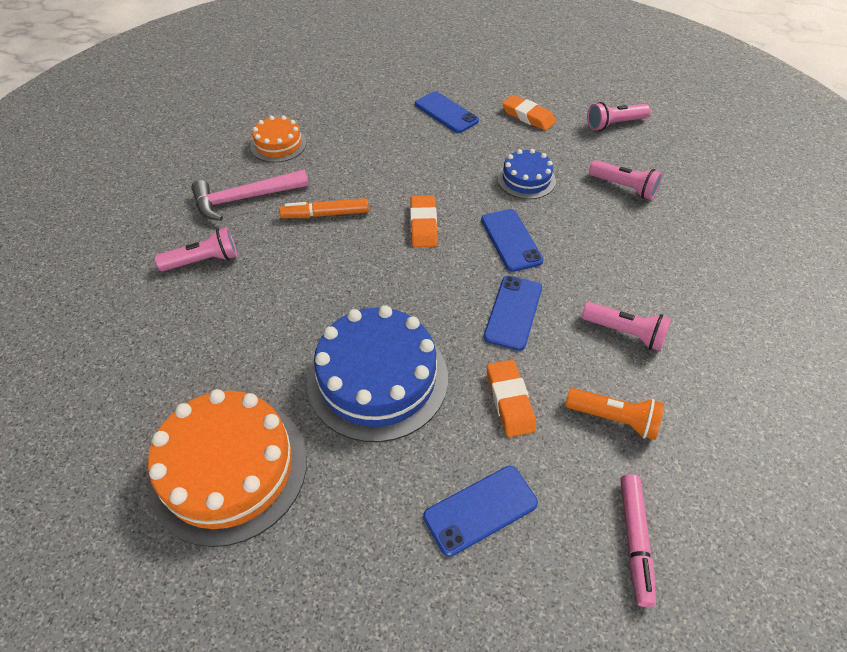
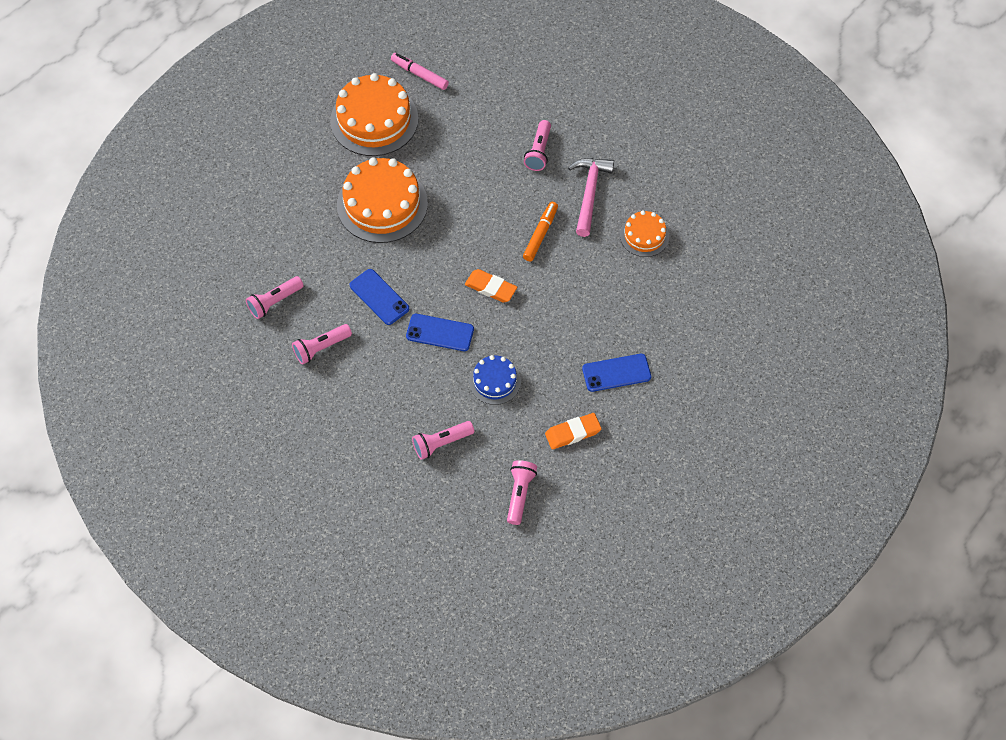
camera: 120 degrees right, 10 degrees up
blue cake [307,306,448,442] -> orange cake [337,157,428,243]
blue phone [423,466,538,557] -> none
orange eraser [487,360,536,437] -> none
orange flashlight [565,388,664,440] -> pink flashlight [246,276,304,319]
pink marker [620,474,656,607] -> pink marker moved to [391,53,449,90]

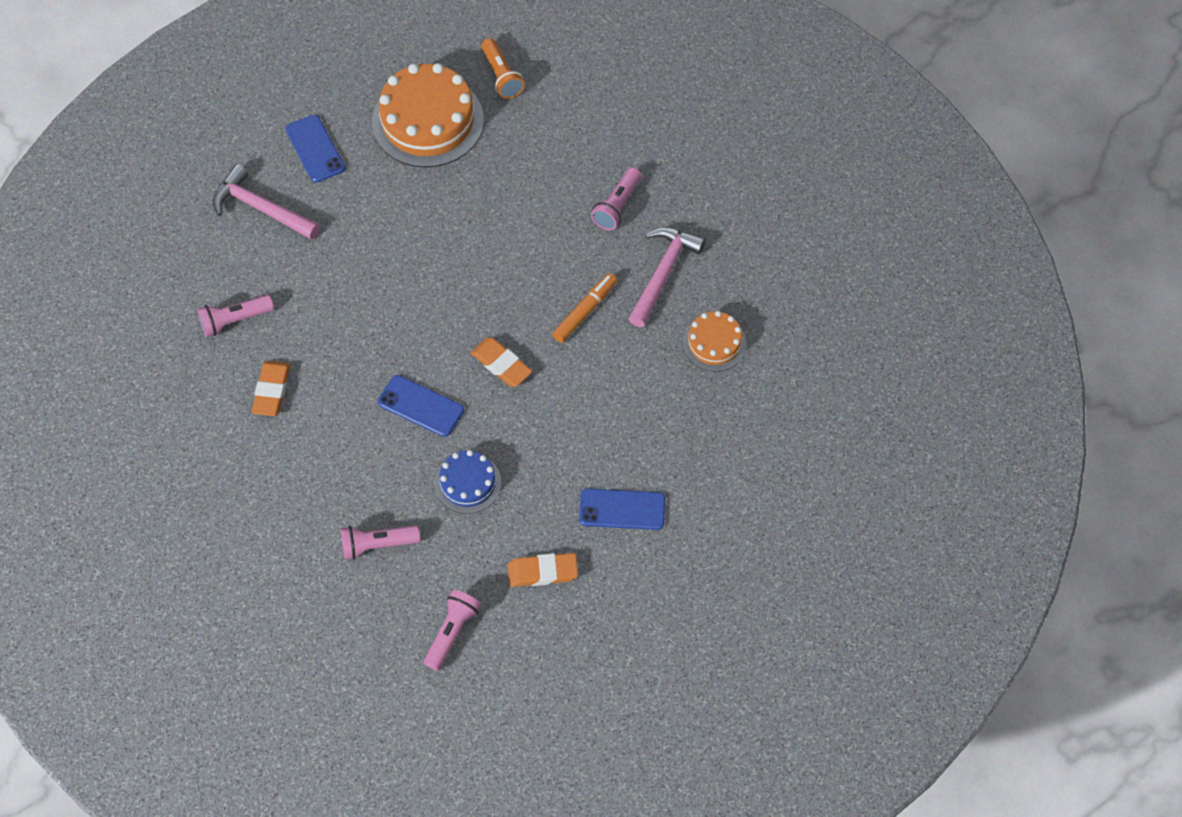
camera: 15 degrees right, 0 degrees up
pink flashlight [292,324,352,365] -> orange eraser [251,361,290,416]
orange cake [337,157,428,243] -> none
blue phone [350,269,409,325] -> blue phone moved to [285,115,345,183]
pink marker [391,53,449,90] -> orange flashlight [481,38,525,99]
none -> pink hammer [213,164,320,240]

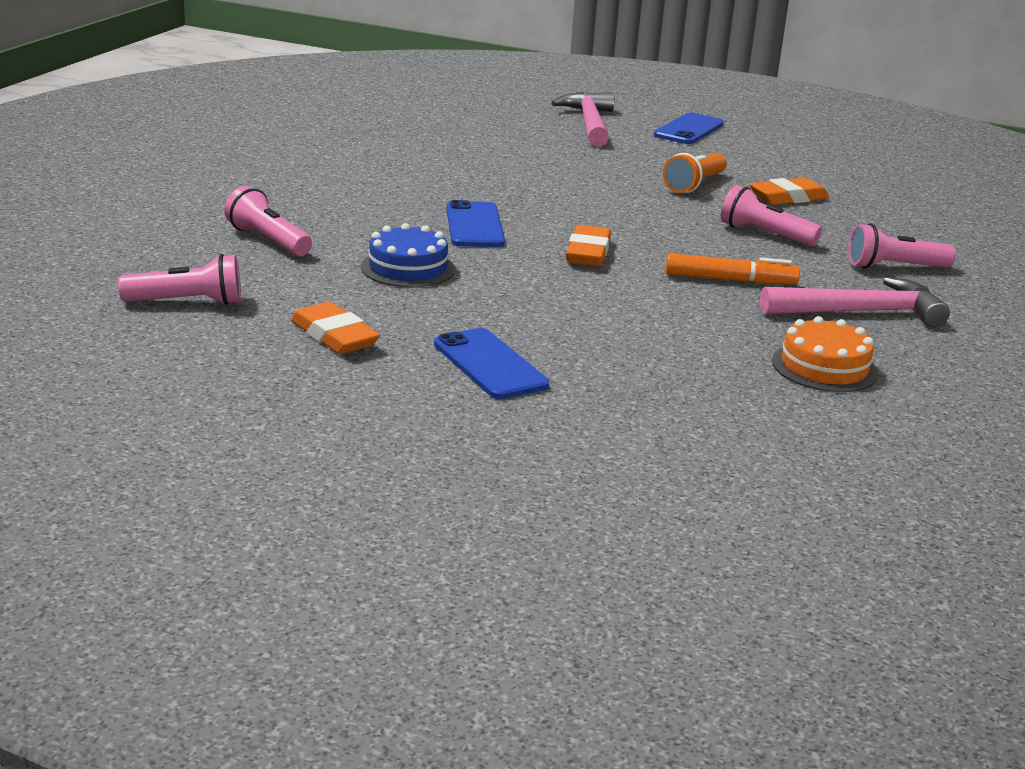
camera: 55 degrees right, 35 degrees down
pink flashlight [197,295,274,337] -> pink flashlight moved to [721,185,822,246]
orange eraser [251,361,290,416] -> orange eraser moved to [749,177,829,205]
orange cake [372,63,484,168] -> none
orange flashlight [481,38,525,99] -> orange flashlight moved to [663,153,727,193]

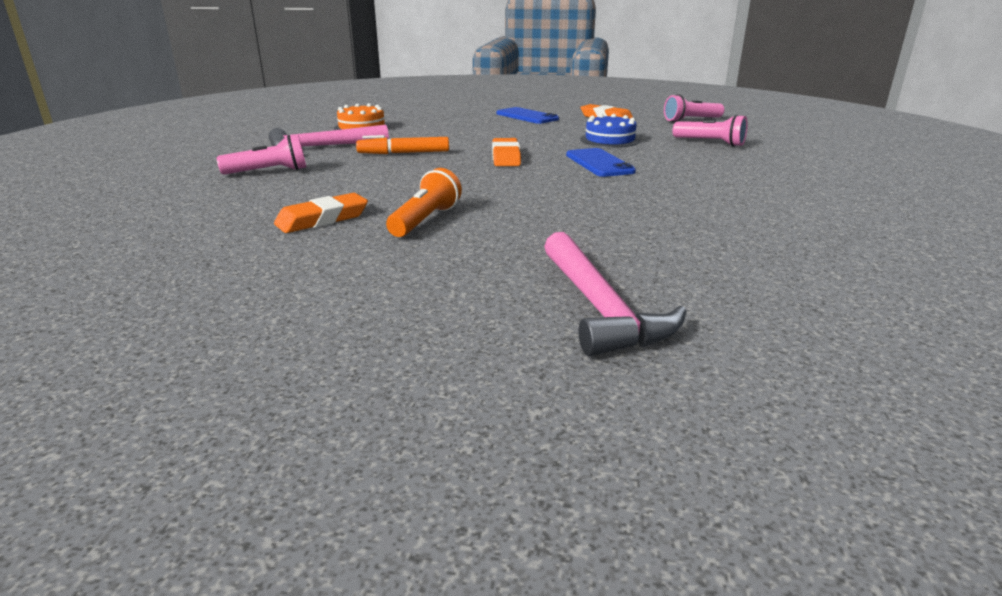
camera: 170 degrees right, 0 degrees up
blue phone [654,113,724,144] -> none
pink flashlight [721,185,822,246] -> none

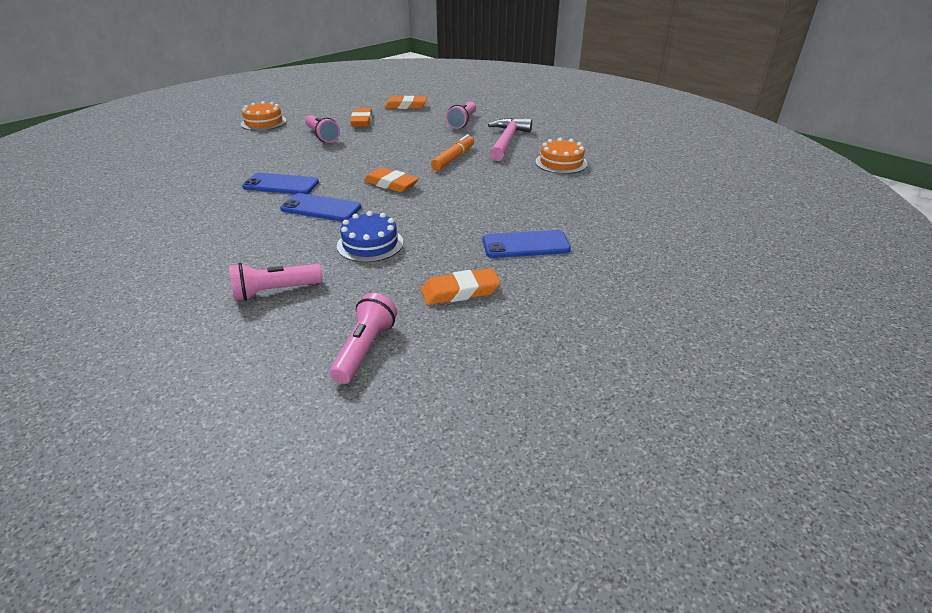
camera: 125 degrees right, 10 degrees up
orange flashlight [386,168,462,237] -> pink flashlight [305,115,340,143]
pink hammer [544,232,687,357] -> none
none -> orange cake [241,101,287,131]
none -> blue phone [242,173,319,194]
none -> orange eraser [384,96,427,109]

